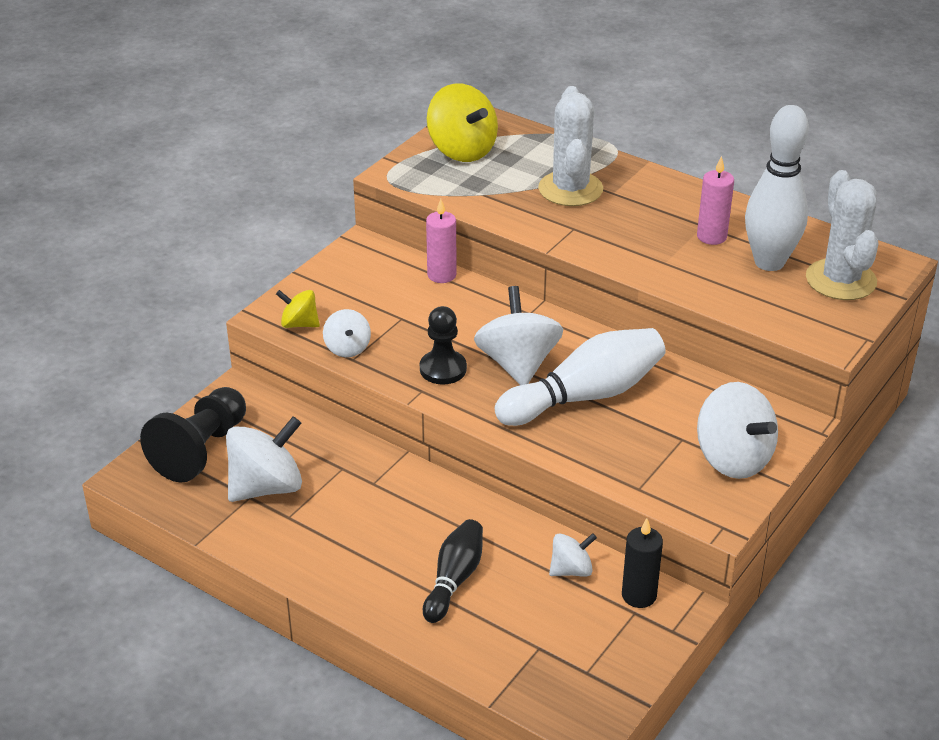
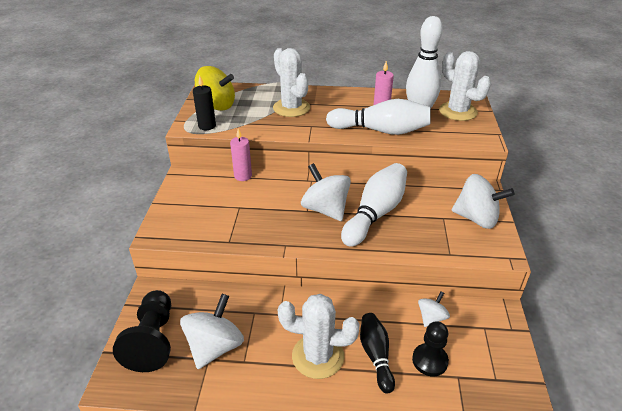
camera: 30 degrees left, 0 degrees up
yellow spinning top [276,290,320,328] -> none
white spinning top [323,309,371,357] -> none
black pawn [420,306,467,385] -> black pawn moved to [412,321,449,376]
black candle [622,518,663,608] -> black candle moved to [193,76,216,130]
none -> white cactus [278,294,360,379]
none -> white bowling pin [326,99,431,135]

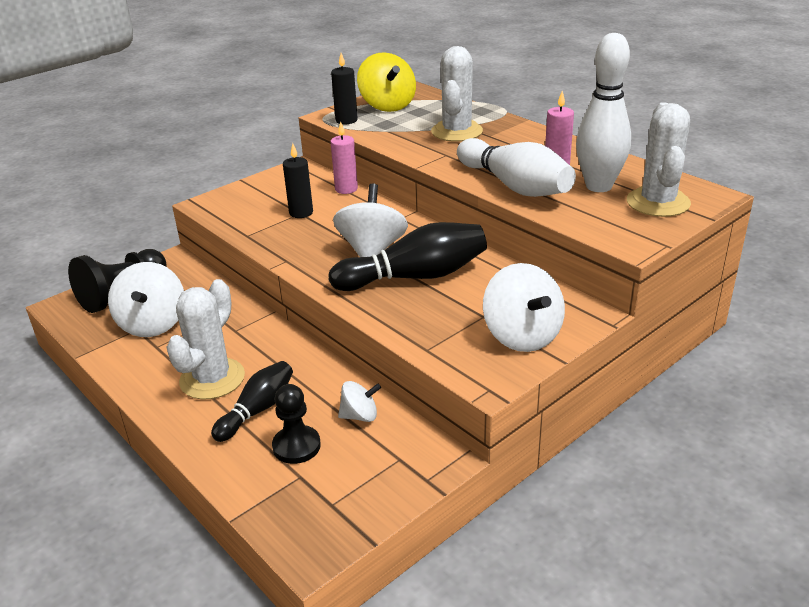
camera: 45 degrees right, 5 degrees down
white spinning top [180,294,244,369] -> white spinning top turned 105 degrees clockwise [108,262,184,337]
white cactus [278,294,360,379] -> white cactus turned 60 degrees clockwise [166,279,245,400]
white bowling pin [341,163,407,247] -> black bowling pin [328,222,487,291]
none -> black candle [283,143,313,218]

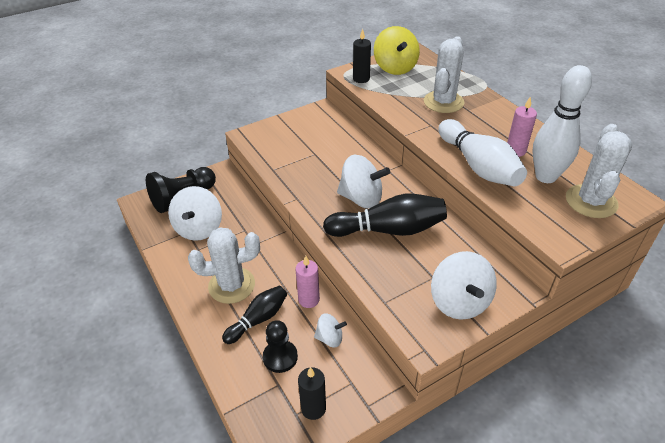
camera: 10 degrees right, 10 degrees up
white cactus [166,279,245,400] -> white cactus turned 45 degrees clockwise [188,227,260,304]
black candle [283,143,313,218] -> black candle moved to [298,367,326,420]
pink candle [330,121,358,194] -> pink candle moved to [295,256,320,308]
white spinning top [333,184,408,257] -> white spinning top turned 90 degrees clockwise [337,155,390,208]

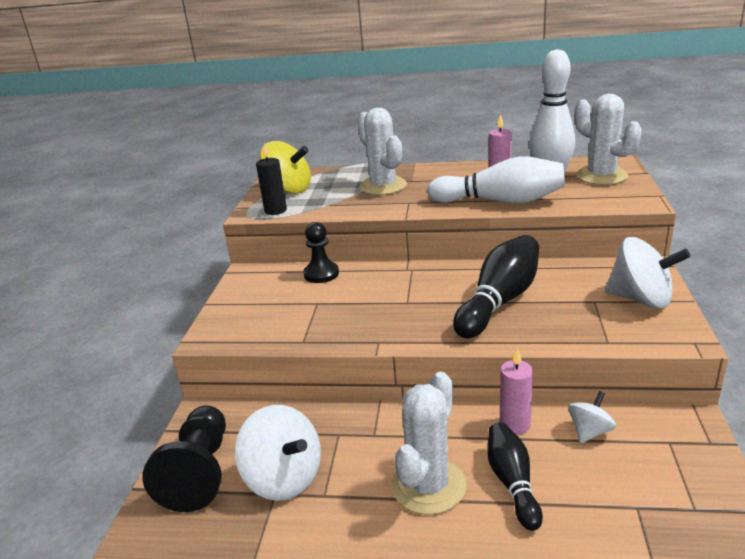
camera: 50 degrees left, 15 degrees down
black pawn [263,320,298,373] -> black pawn moved to [303,222,339,283]
black candle [298,367,326,420] -> none
white spinning top [337,155,390,208] -> none

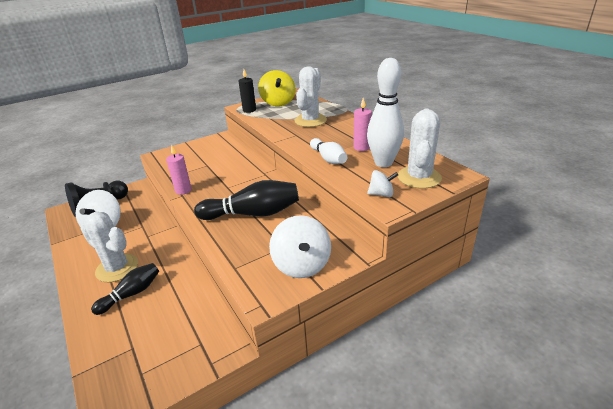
camera: 50 degrees right, 5 degrees up
black pawn [303,222,339,283] -> none
white cactus [391,372,467,515] -> white cactus turned 45 degrees clockwise [81,212,138,282]
white bowling pin [427,156,565,204] -> white bowling pin [310,138,348,164], size x0.61
pink candle [500,347,533,435] -> pink candle moved to [166,145,192,195]
white spinning top [568,391,616,443] -> white spinning top moved to [367,170,398,197]

